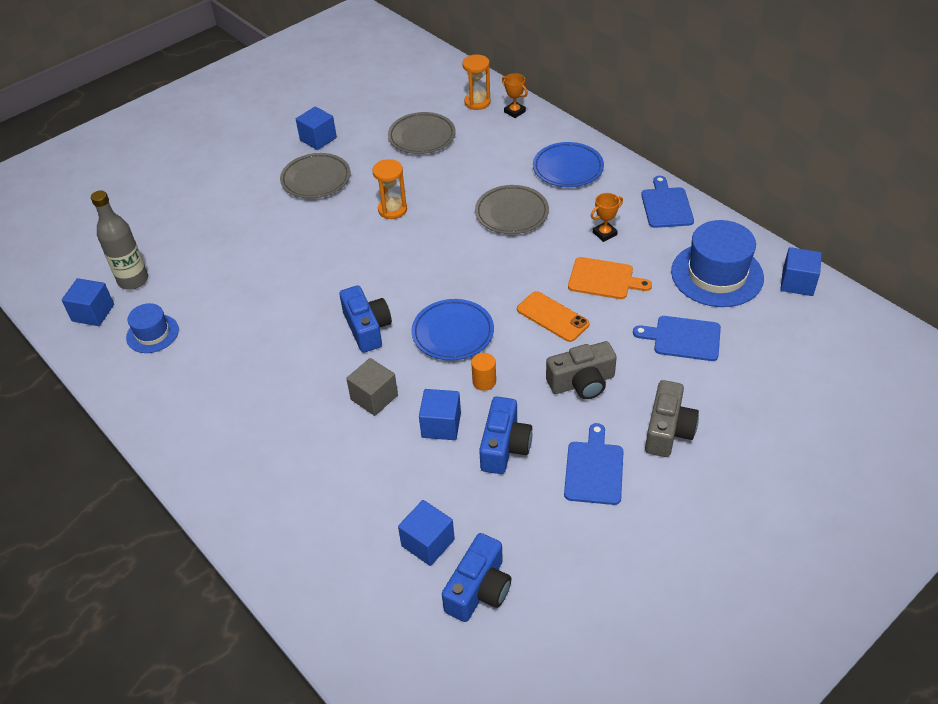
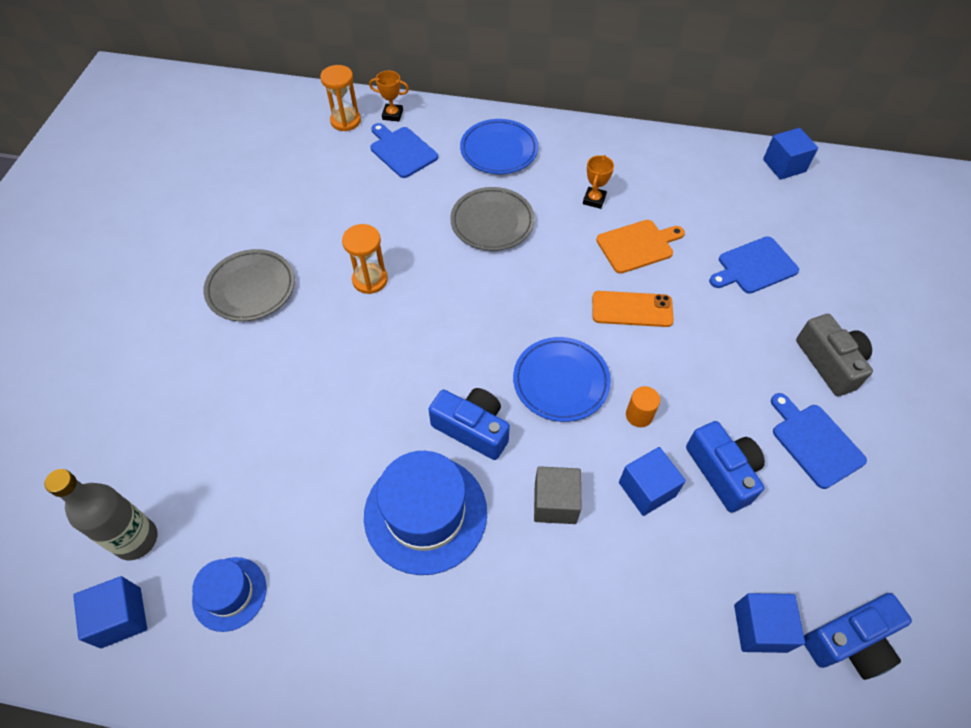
camera: 40 degrees left, 10 degrees up
blue cube [296,106,337,150] -> none
grey plate [388,112,456,154] -> none
blue camera [442,533,511,622] -> blue camera turned 75 degrees clockwise [804,593,912,680]
grey camera [546,341,617,399] -> none
blue cutting board [641,176,694,228] -> blue cutting board moved to [370,123,438,178]
blue hat [671,220,764,307] -> blue hat moved to [364,451,487,575]

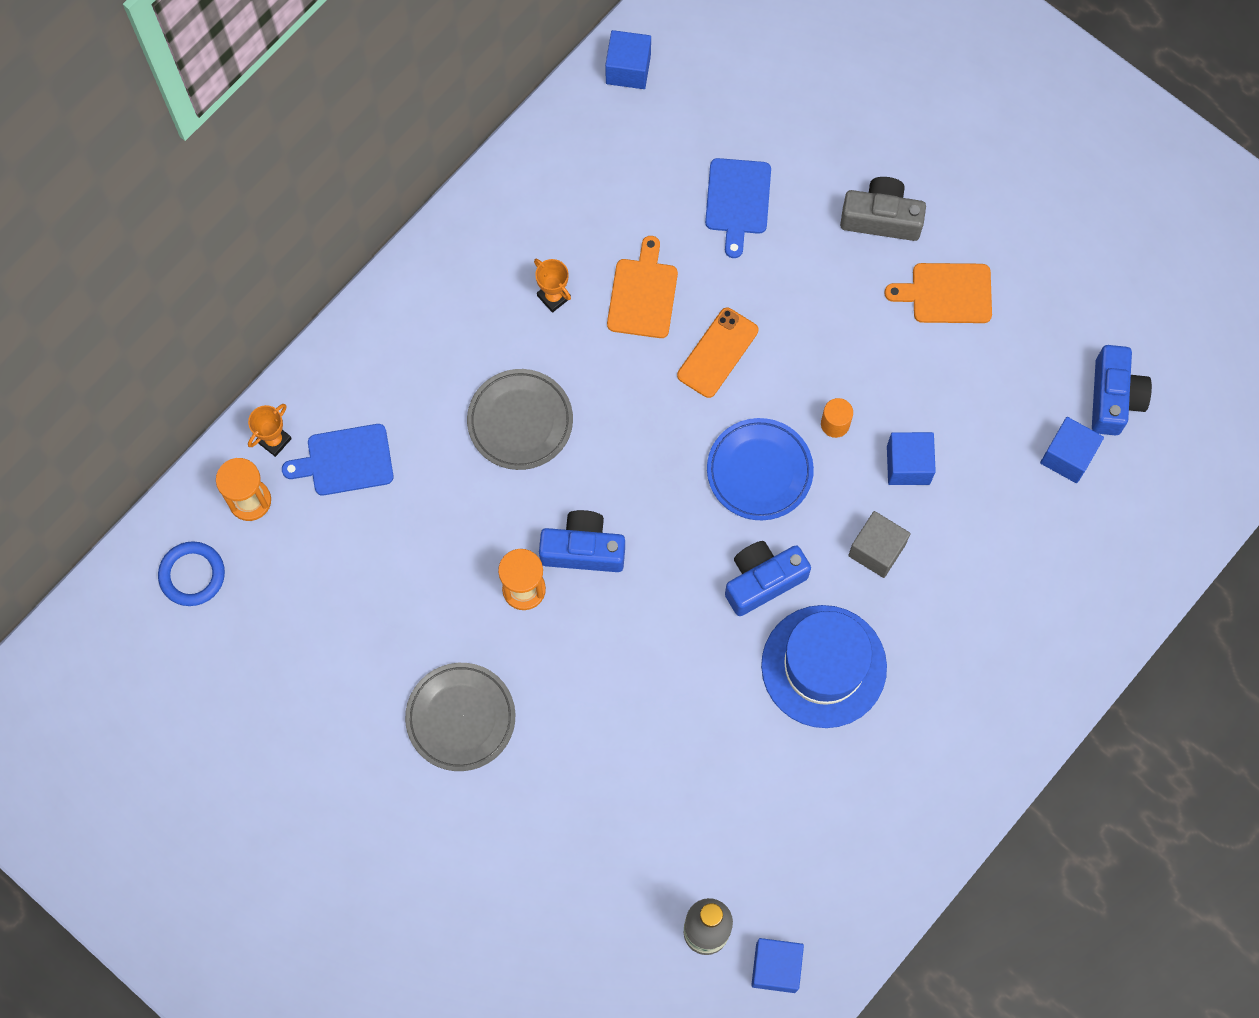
camera: 60 degrees left, 15 degrees up
blue hat [192,557,267,632] -> none
blue plate [460,119,538,174] -> none
blue camera [686,421,765,513] -> blue camera moved to [539,510,625,572]
blue cutting board [771,393,867,489] -> orange cutting board [884,263,992,323]
none -> blue ring [158,541,225,606]

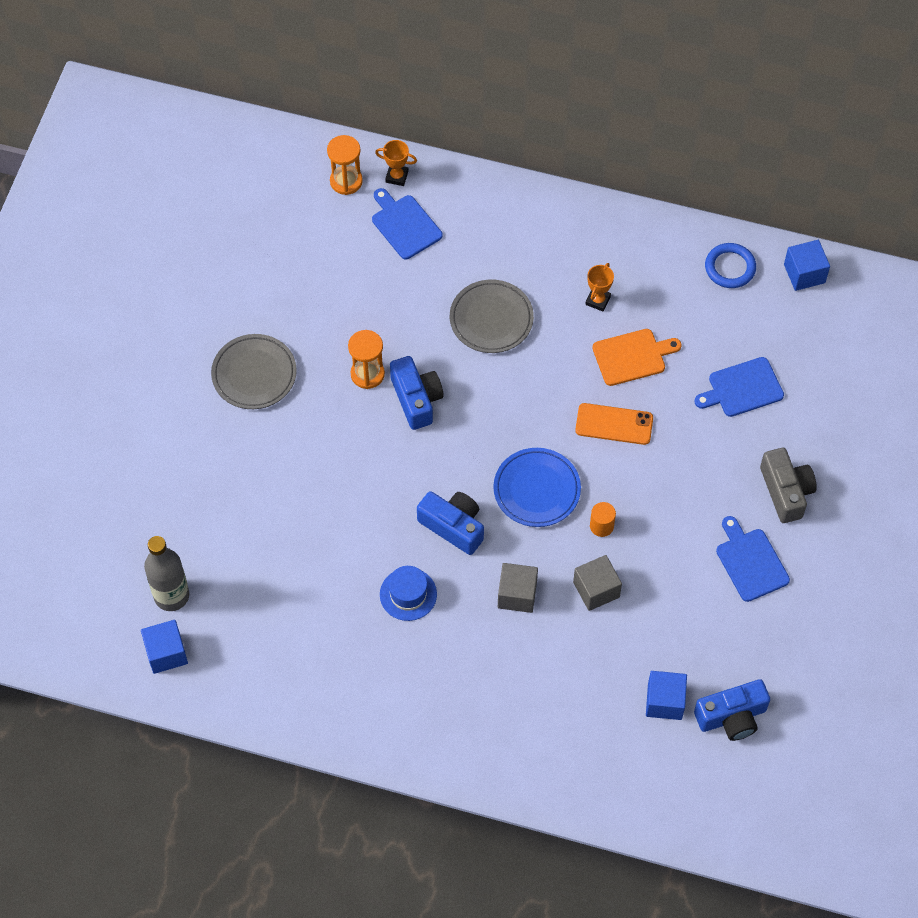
camera: 65 degrees right, 10 degrees down
blue ring [158,541,225,606] -> blue ring moved to [705,243,756,288]
blue hat [761,605,887,728] -> blue hat [380,566,437,621], size x0.56
orange cutting board [884,263,992,323] -> blue cutting board [716,516,790,602]
blue cube [887,432,936,485] -> grey cube [573,555,622,611]

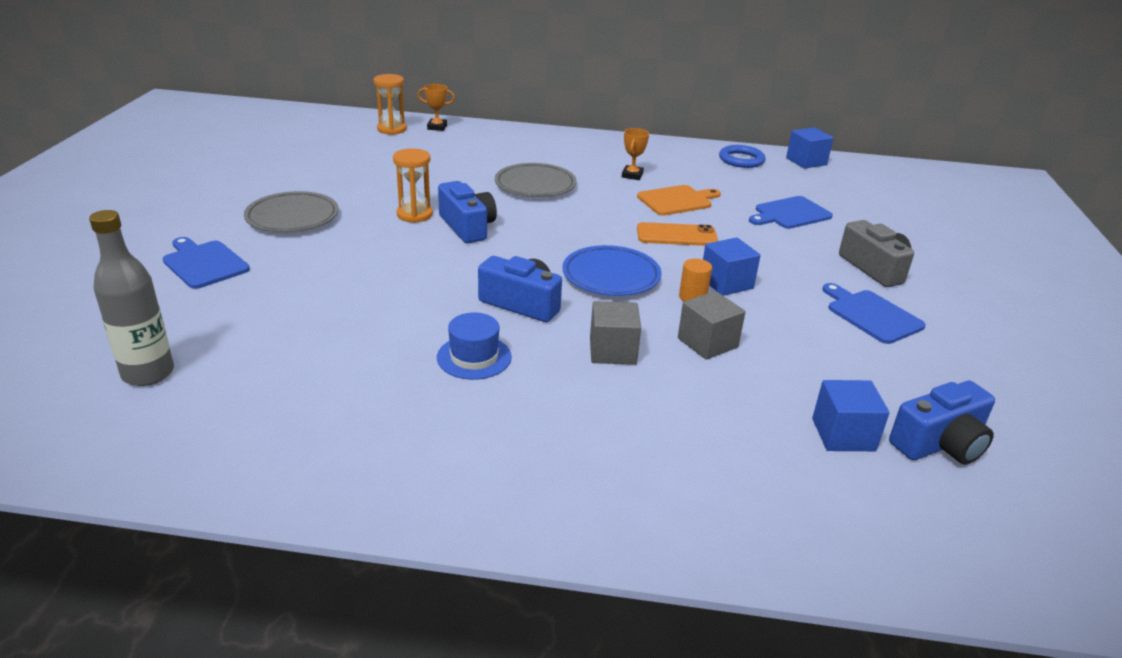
camera: 10 degrees left, 30 degrees down
blue cube [141,620,188,674] -> blue cube moved to [703,237,761,296]
blue cutting board [372,188,443,259] -> blue cutting board moved to [162,237,250,289]

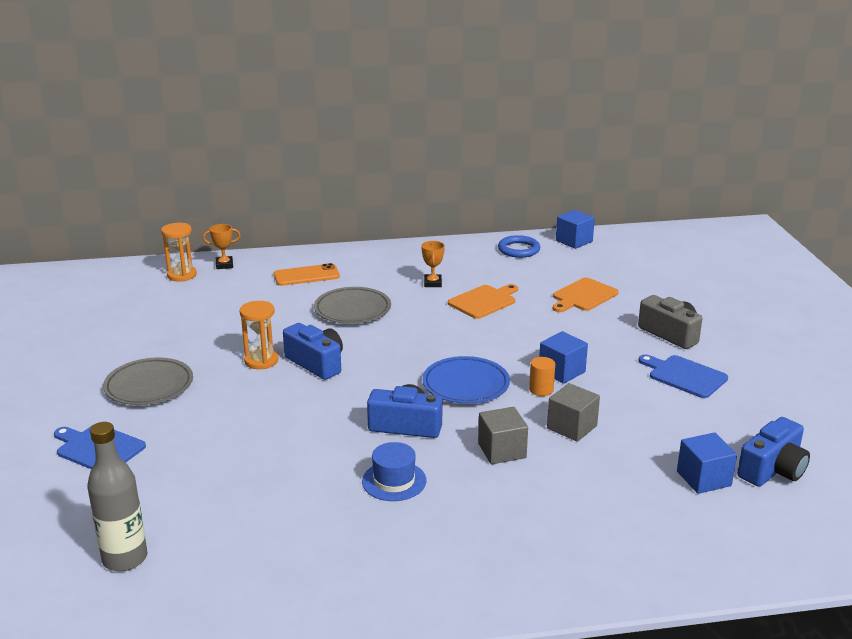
camera: 15 degrees left, 5 degrees down
orange phone [637,222,718,246] -> orange phone moved to [274,263,340,286]
blue cutting board [749,196,833,229] -> orange cutting board [553,277,619,312]

